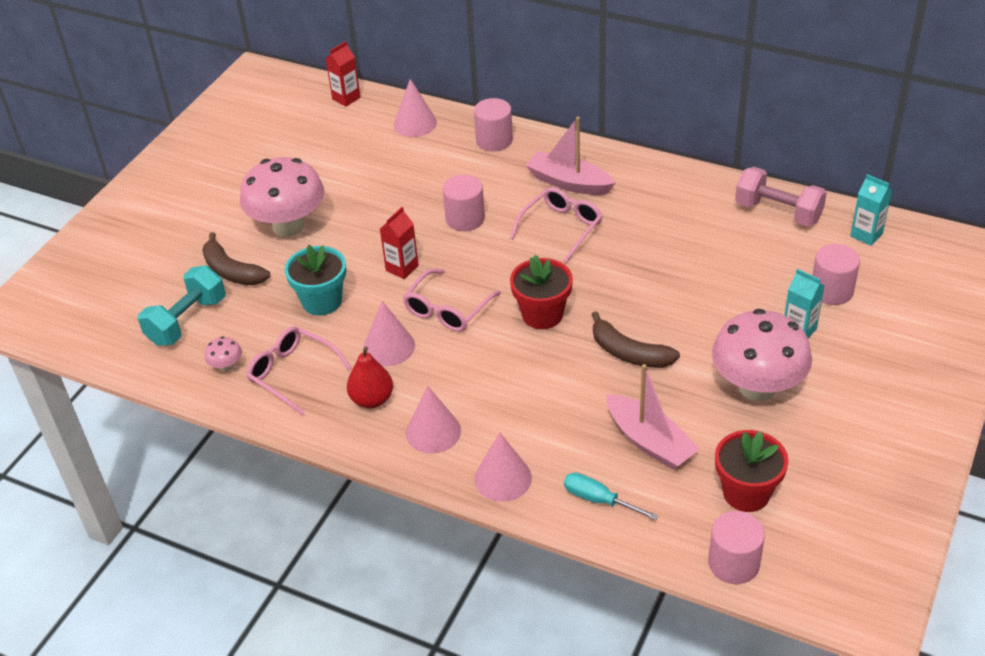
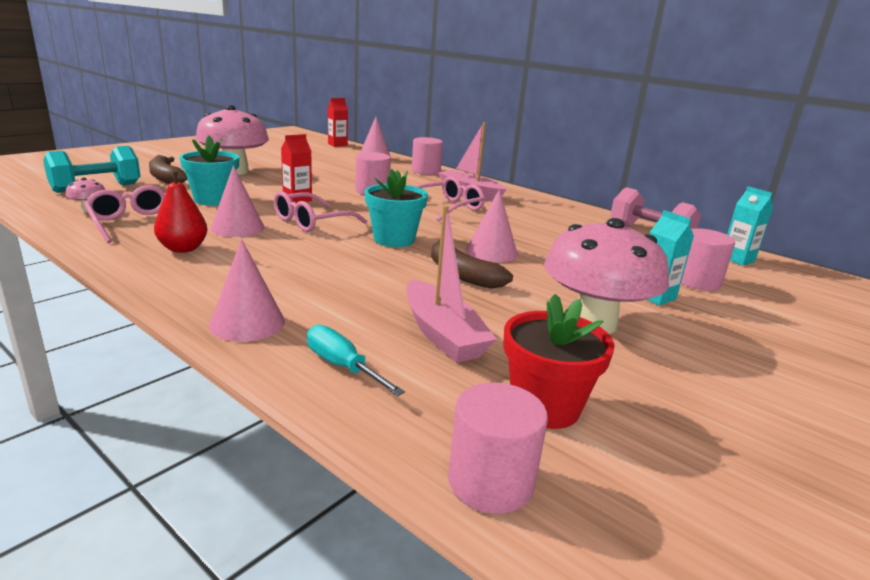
camera: 10 degrees right, 20 degrees down
pink cone [406,386,461,454] -> pink cone moved to [466,189,518,262]
red flower pot [510,255,573,329] -> turquoise flower pot [365,169,428,247]

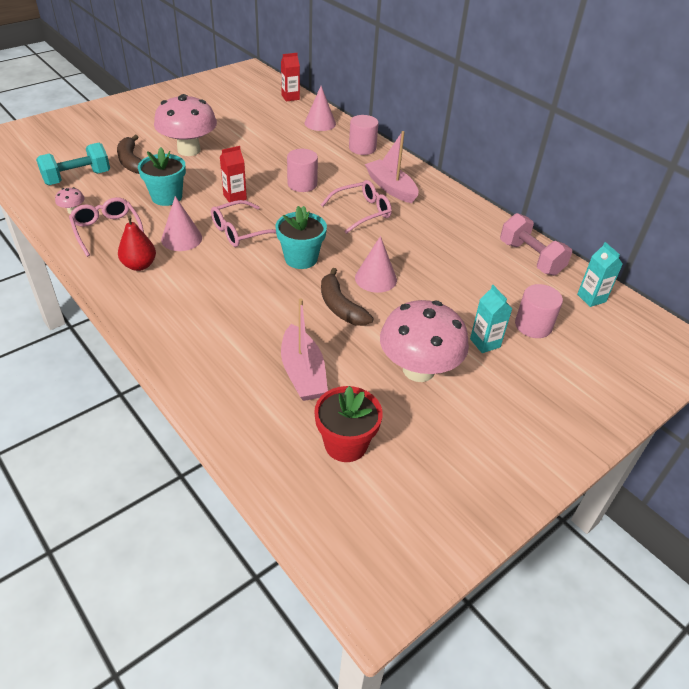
camera: 10 degrees right, 20 degrees up
pink cone [209,239,285,342] -> none
turquoise screwdriver [307,325,405,396] -> none
pink cylinder [448,383,548,514] -> none

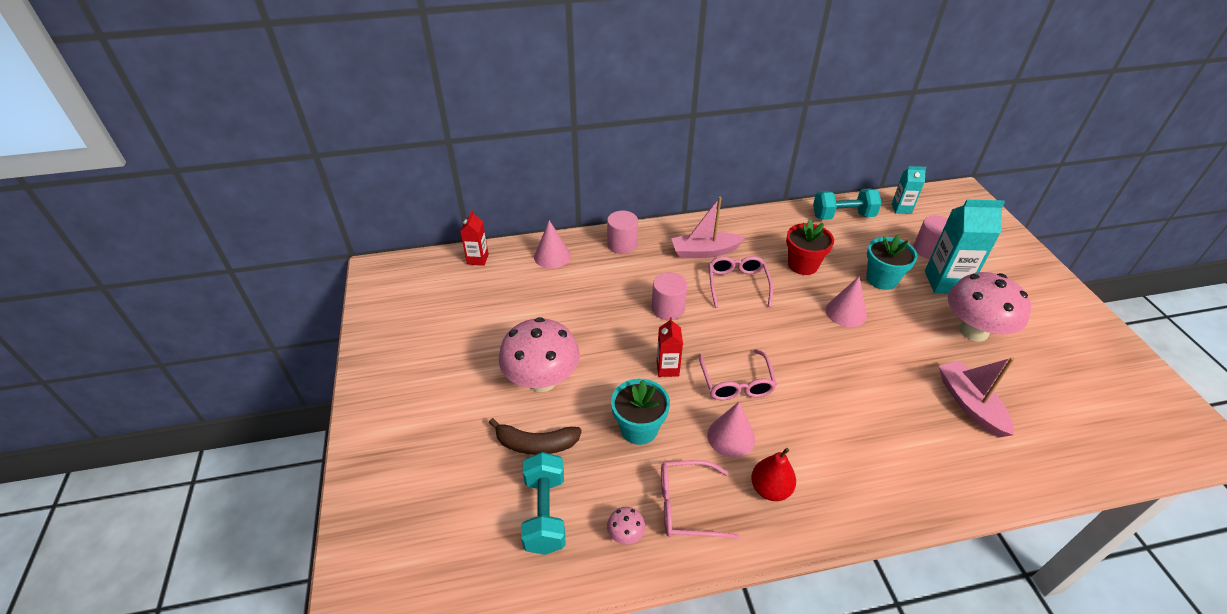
camera: 60 degrees left, 0 degrees up
turquoise flower pot [276,206,327,269] -> turquoise flower pot moved to [866,235,918,290]
pink boat [281,298,328,401] -> pink boat turned 120 degrees counterclockwise [939,357,1014,438]
red flower pot [314,386,383,462] -> red flower pot moved to [786,219,834,275]
brown banana [321,268,373,326] -> none
turquoise carton [470,285,513,353] -> turquoise carton [925,200,1005,294], size x1.79
pink dumbbell [500,213,572,276] -> turquoise dumbbell [813,188,882,220]

